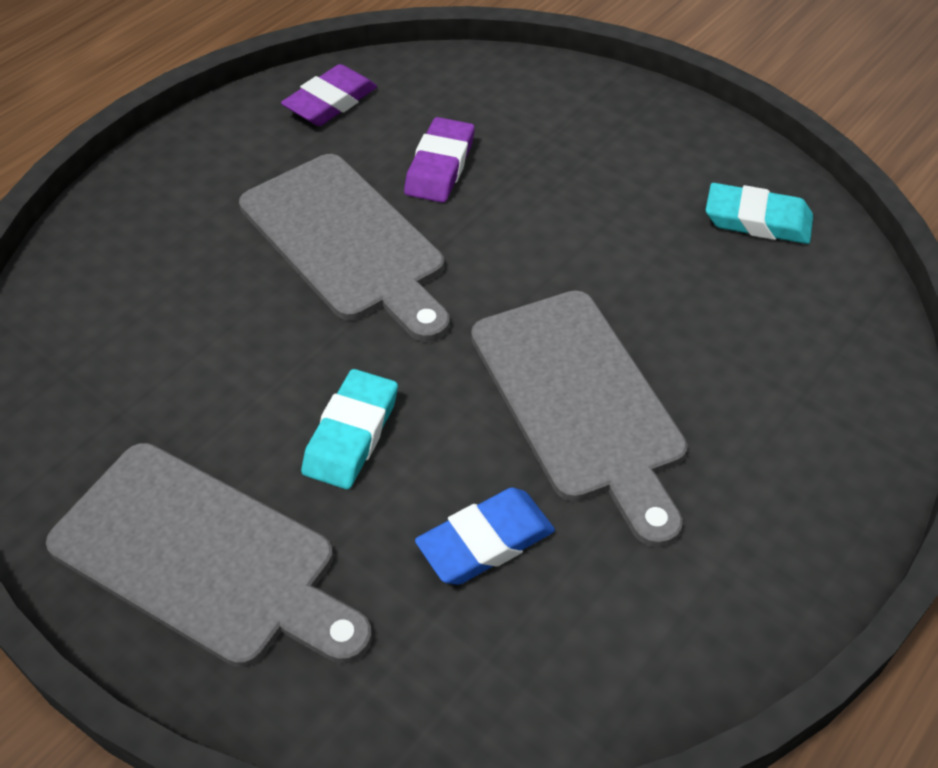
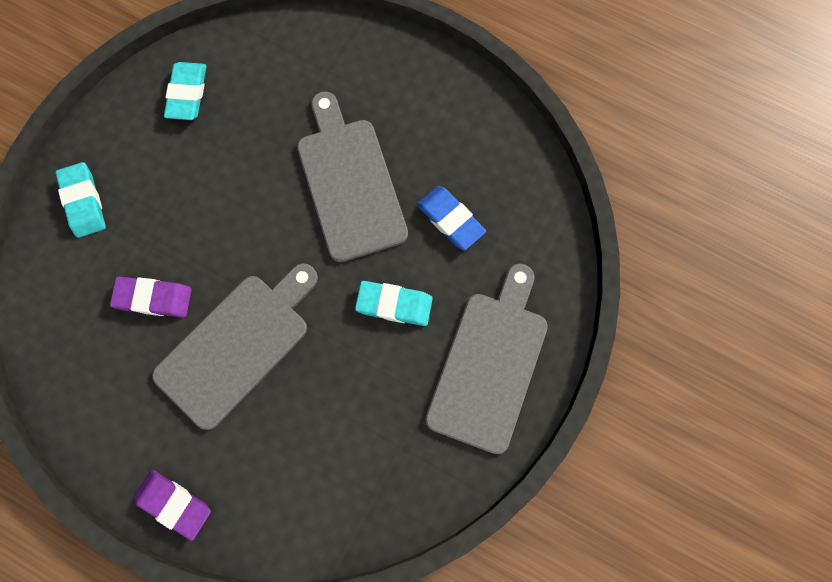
camera: 100 degrees left, 25 degrees up
purple eraser [281,64,377,126] -> purple eraser moved to [133,470,211,541]
grey cutting board [471,291,687,548] -> grey cutting board turned 75 degrees counterclockwise [297,92,408,262]
none -> turquoise eraser [56,162,106,238]

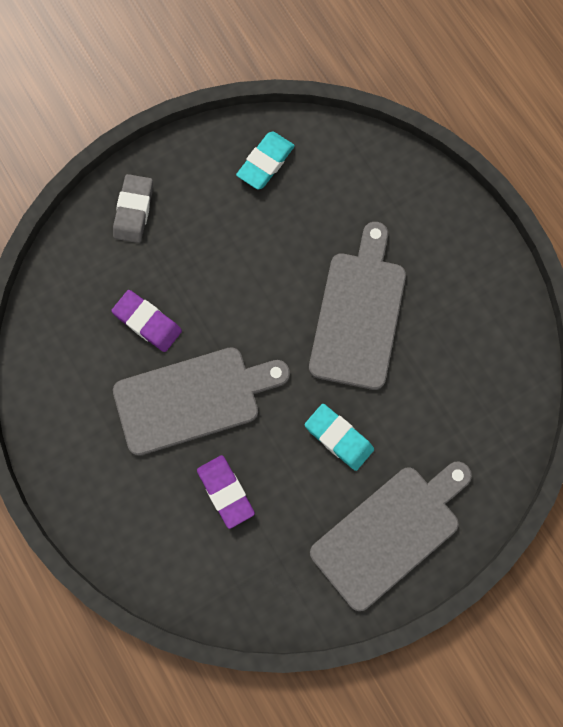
camera: 30 degrees right, 0 degrees up
turquoise eraser [56,162,106,238] -> grey eraser [113,174,153,243]
purple eraser [133,470,211,541] -> purple eraser moved to [197,455,255,529]
blue eraser [417,186,486,250] -> none

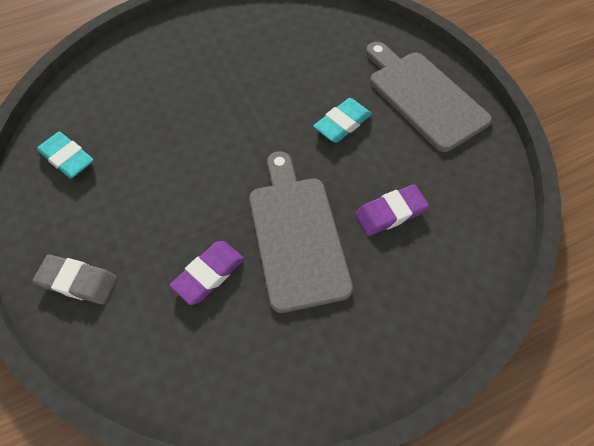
camera: 85 degrees left, 15 degrees down
grey cutting board [309,222,406,390] -> none

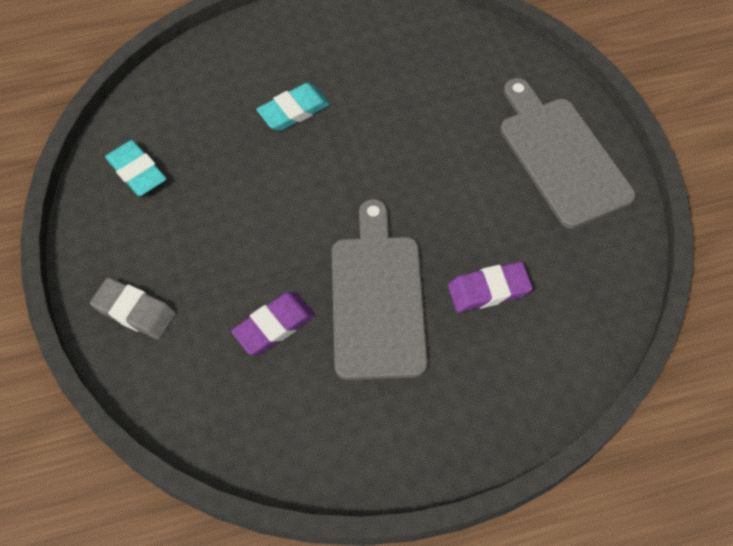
camera: 10 degrees right, 0 degrees up
turquoise eraser [313,98,372,143] -> turquoise eraser moved to [257,83,330,131]

